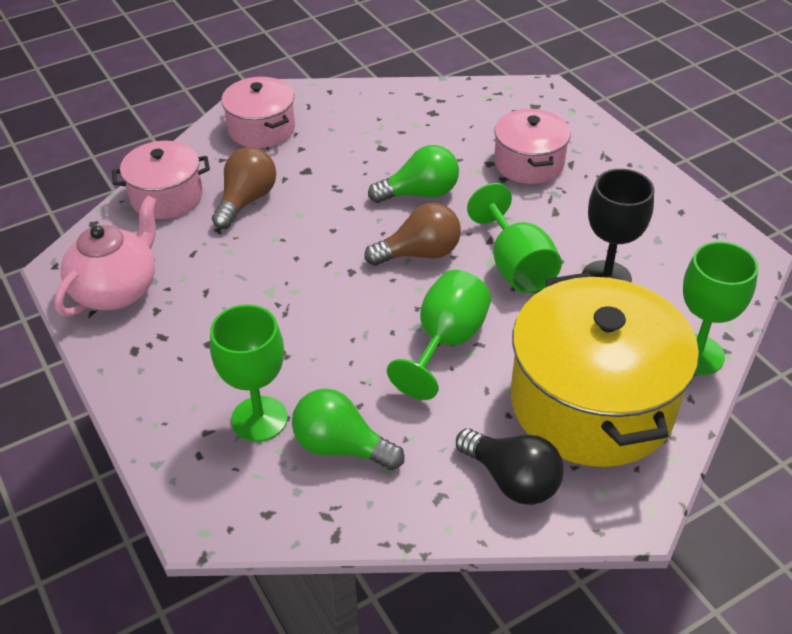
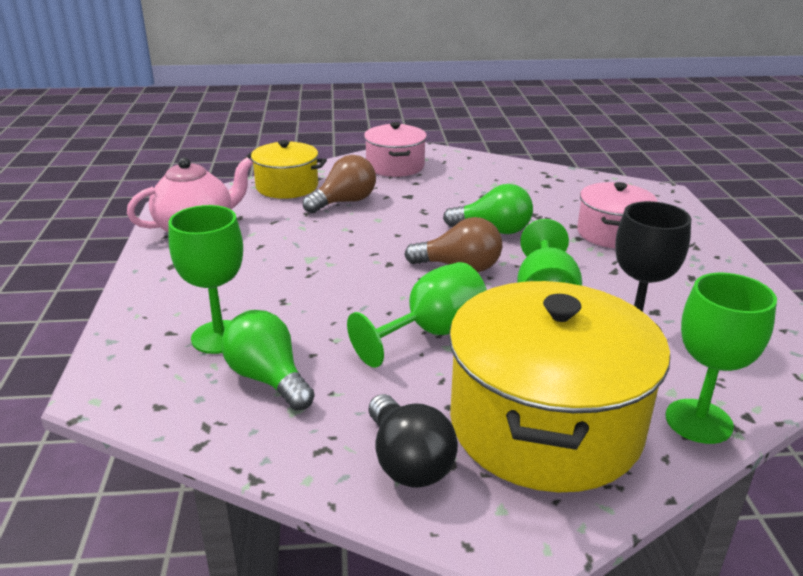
camera: 25 degrees right, 15 degrees down
pink pot [112,141,210,219] -> yellow pot [243,140,327,199]

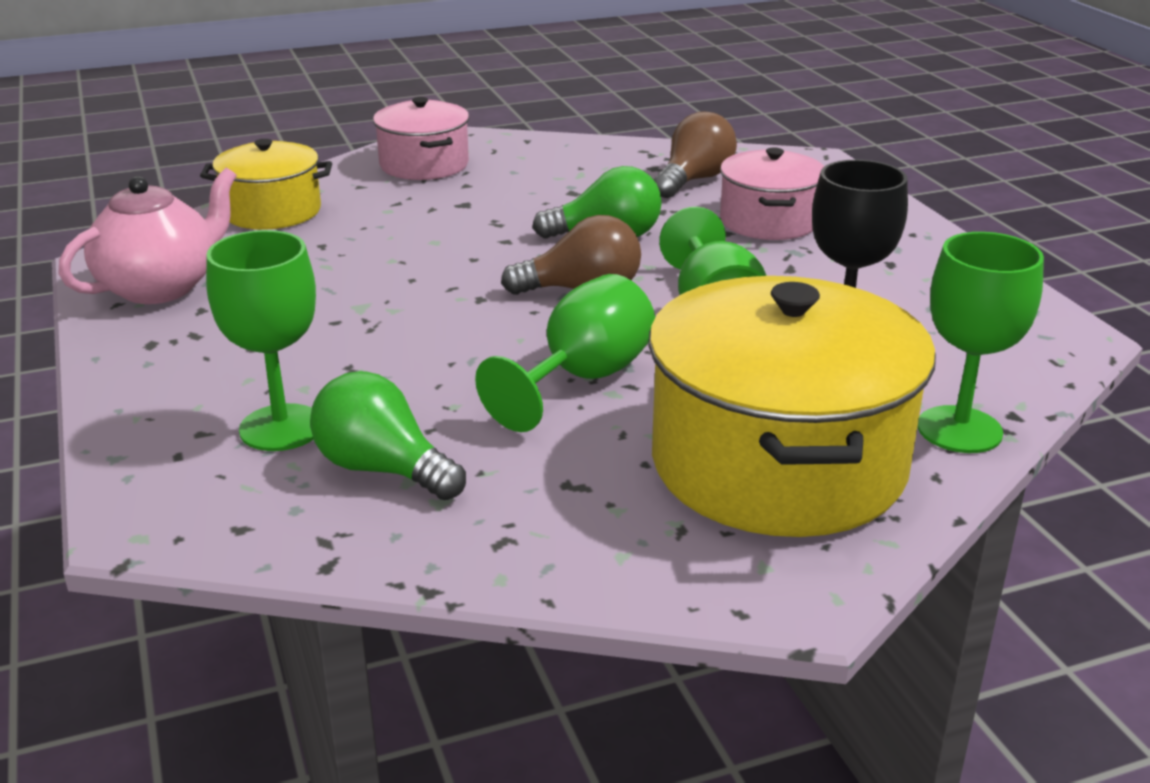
camera: 15 degrees left, 0 degrees up
brown light bulb [303,155,376,213] -> brown light bulb moved to [654,111,737,198]
black light bulb [369,394,458,488] -> none

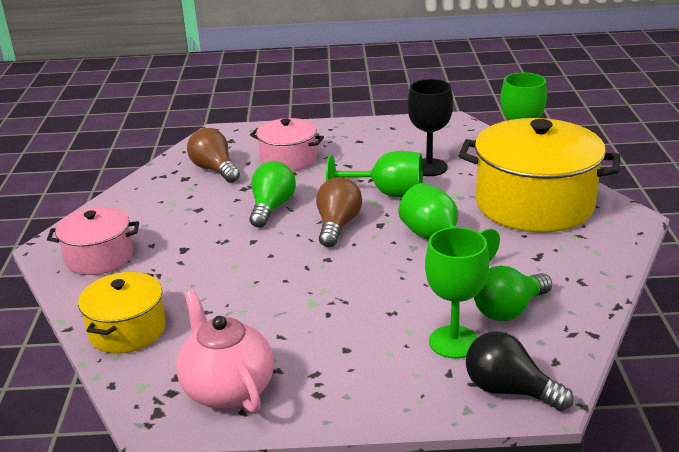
camera: 70 degrees left, 0 degrees up
none -> black light bulb [466,331,573,411]

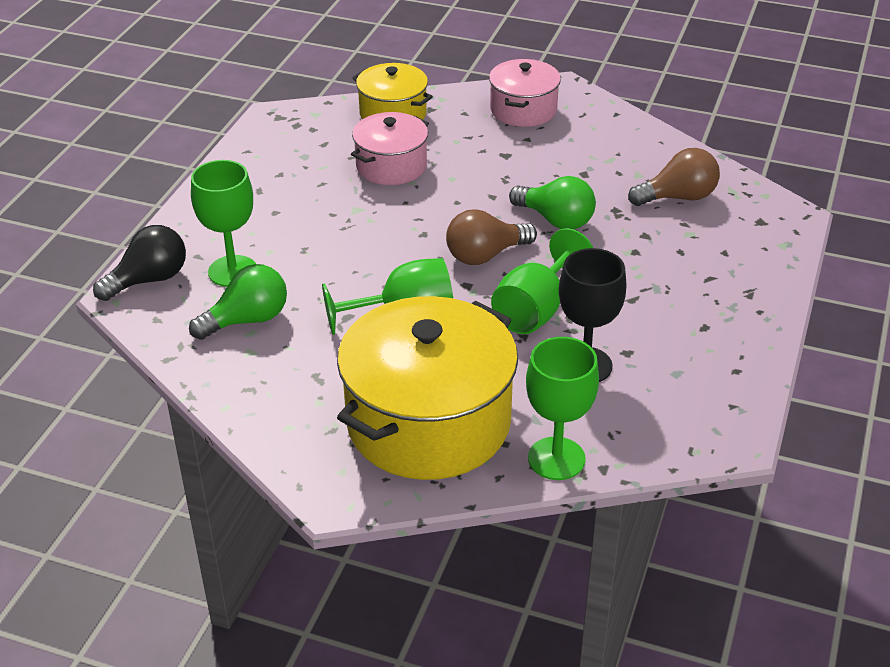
camera: 110 degrees right, 10 degrees up
pink teapot [176,290,274,413] -> none
pink pot [250,118,324,171] -> pink pot moved to [351,112,429,185]
brown light bulb [316,177,362,247] -> brown light bulb turned 120 degrees clockwise [446,209,537,265]
green light bulb [474,266,552,321] -> green light bulb turned 75 degrees clockwise [189,264,287,340]

